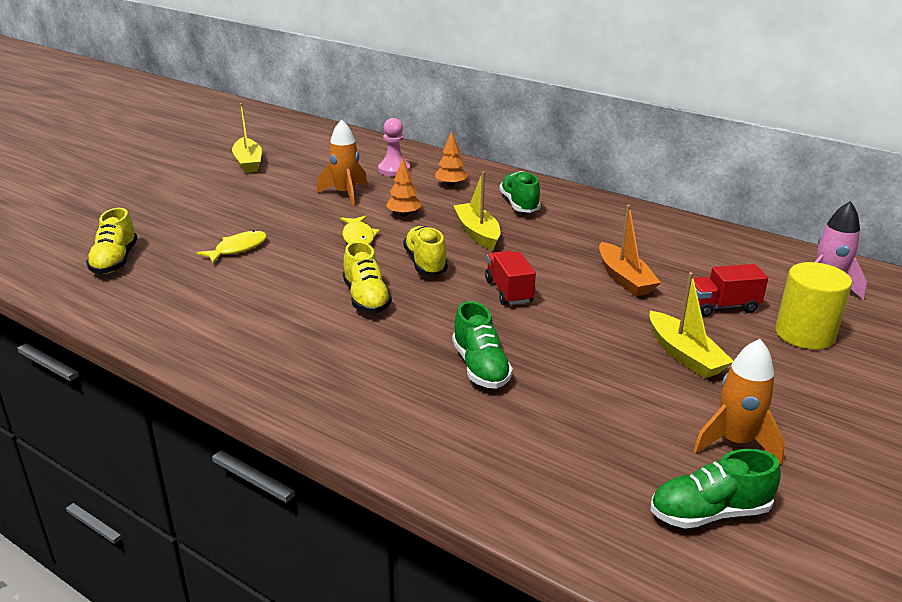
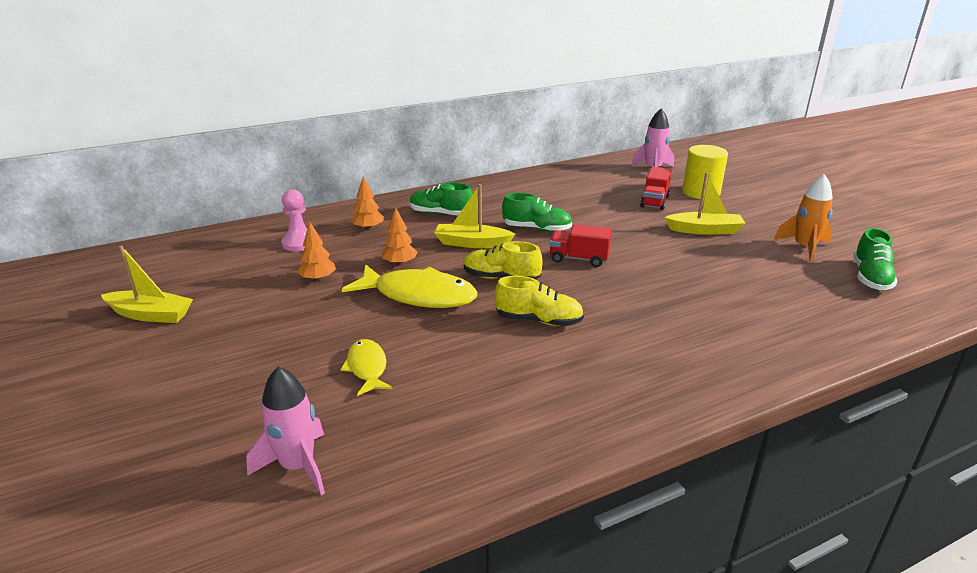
camera: 60 degrees left, 0 degrees up
yellow shoe [86,208,138,274] -> pink rocket [246,367,325,495]
orange rocket [317,119,368,206] -> orange tree [298,222,336,282]
yellow fish [340,216,380,245] -> yellow fish [342,265,477,308], size x1.83
green shoe [452,301,513,389] -> green shoe moved to [502,193,572,232]
orange boat [599,205,661,297] -> none

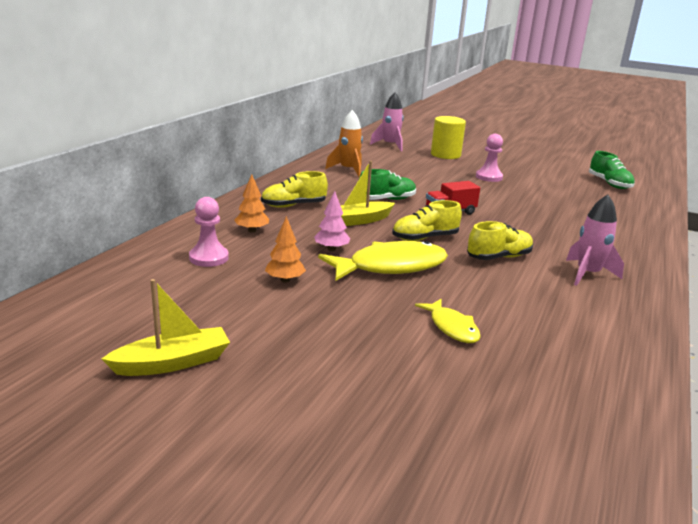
camera: 40 degrees left, 5 degrees down
pink rocket [246,367,325,495] -> pink rocket moved to [566,194,624,286]
yellow fish [340,339,393,396] -> yellow fish turned 150 degrees counterclockwise [415,299,481,343]
orange tree [381,208,417,266] -> pink tree [314,191,350,251]
green shoe [410,182,473,216] -> yellow shoe [261,171,328,208]
red truck [640,167,672,210] -> none
yellow boat [664,172,746,235] -> pink pawn [476,134,503,182]
orange rocket [774,174,833,263] -> orange rocket moved to [325,110,363,177]

